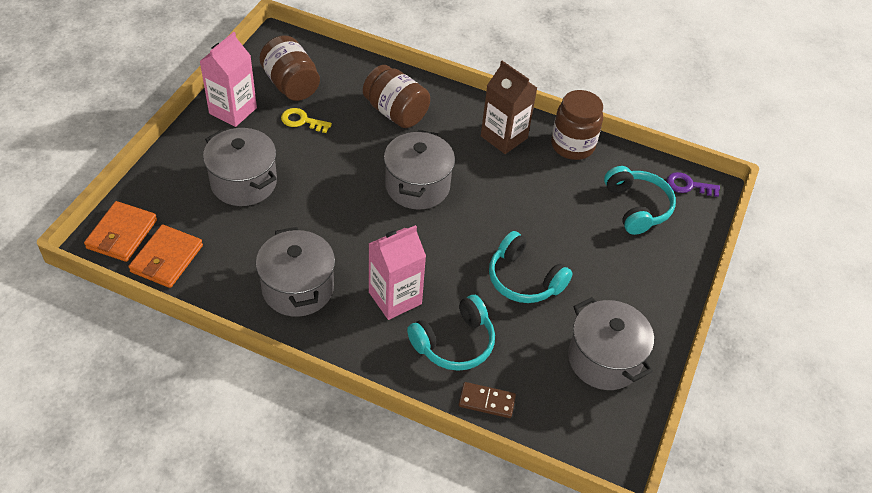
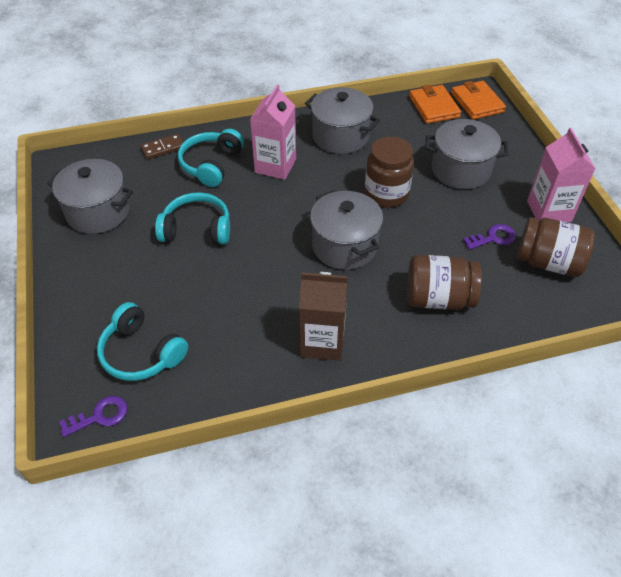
camera: 145 degrees right, 0 degrees up
yellow key [281,108,332,133] -> purple key [463,224,516,250]
brown jar [551,90,603,160] -> brown jar moved to [365,137,414,208]

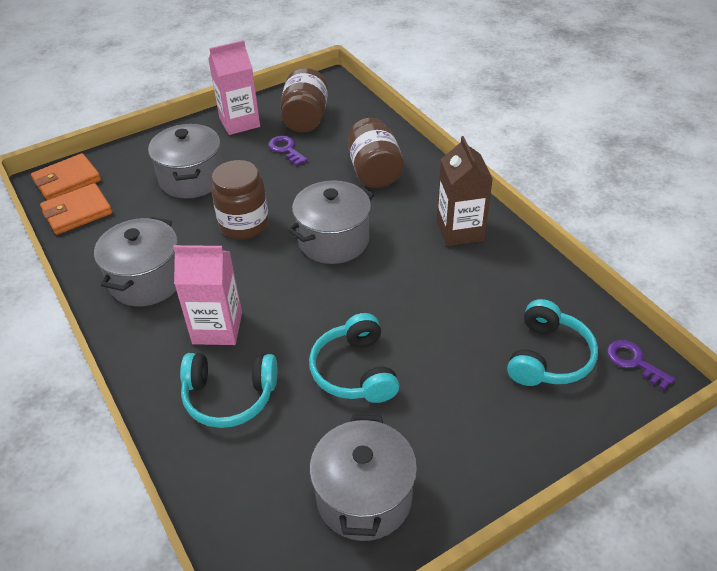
camera: 105 degrees left, 5 degrees down
brown domino [141,134,183,159] -> none

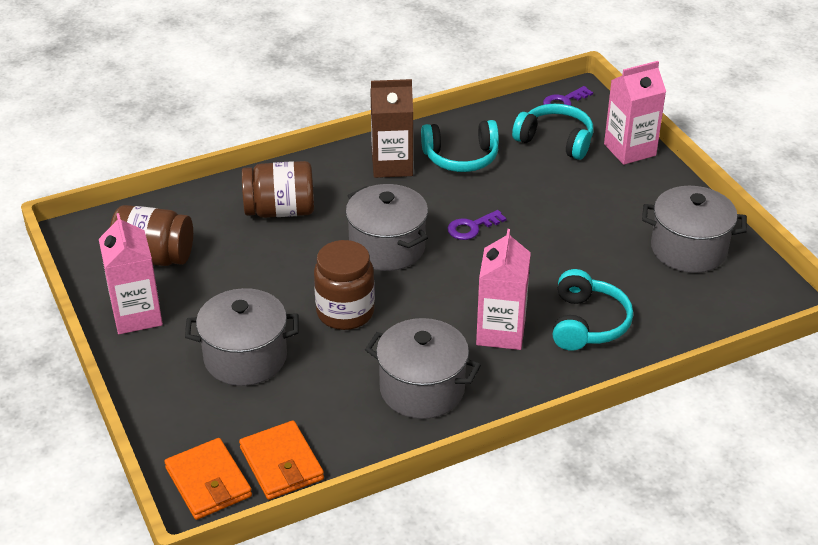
camera: 85 degrees left, 5 degrees down
purple key [269,136,308,166] -> purple key moved to [447,210,507,240]
turquoise headphones [309,313,399,403] -> turquoise headphones moved to [421,120,499,172]
none -> pink carton [604,61,666,165]

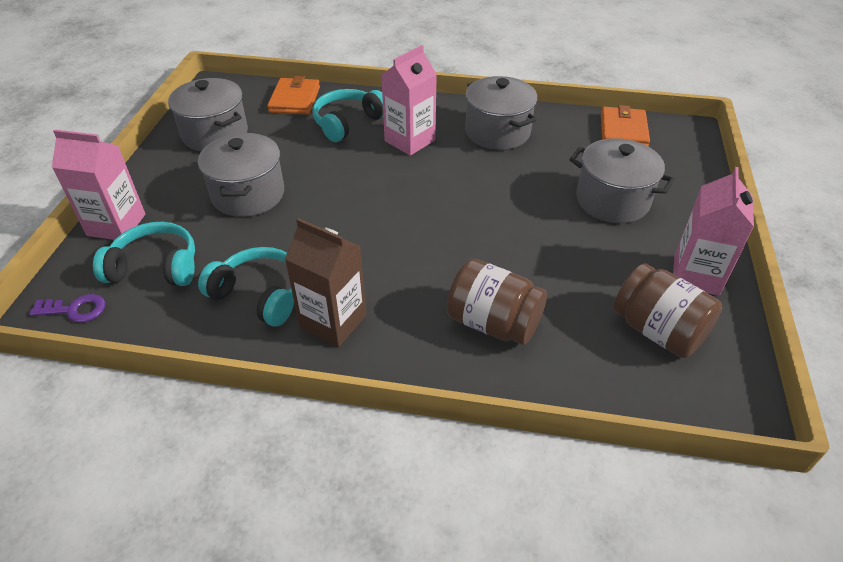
camera: 145 degrees left, 5 degrees up
orange wallet [164,438,252,520] -> orange wallet moved to [267,76,320,115]
brown jar [314,240,375,330] -> none
grey pot [346,184,428,271] -> grey pot moved to [198,133,284,217]
purple key [447,210,507,240] -> none
turquoise headphones [512,104,593,160] -> turquoise headphones turned 120 degrees clockwise [93,222,195,286]

